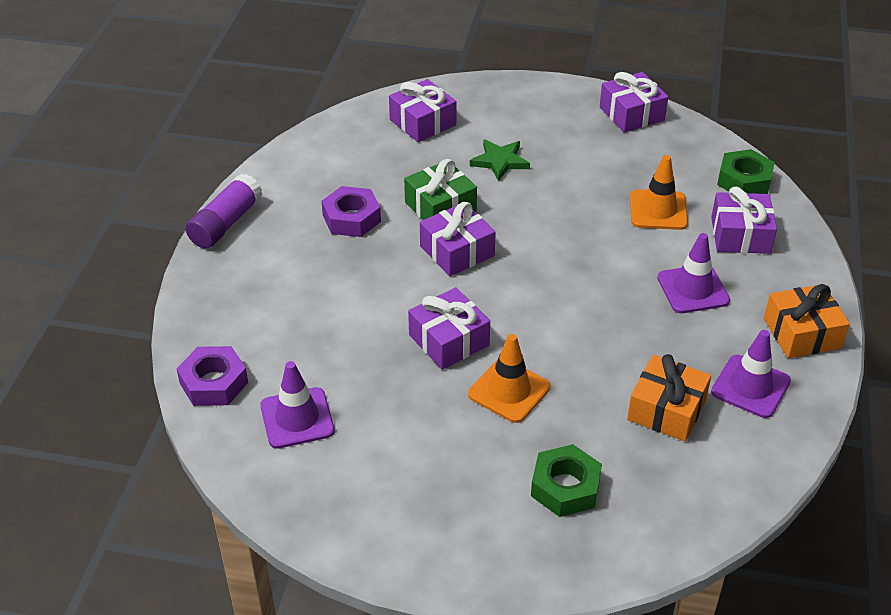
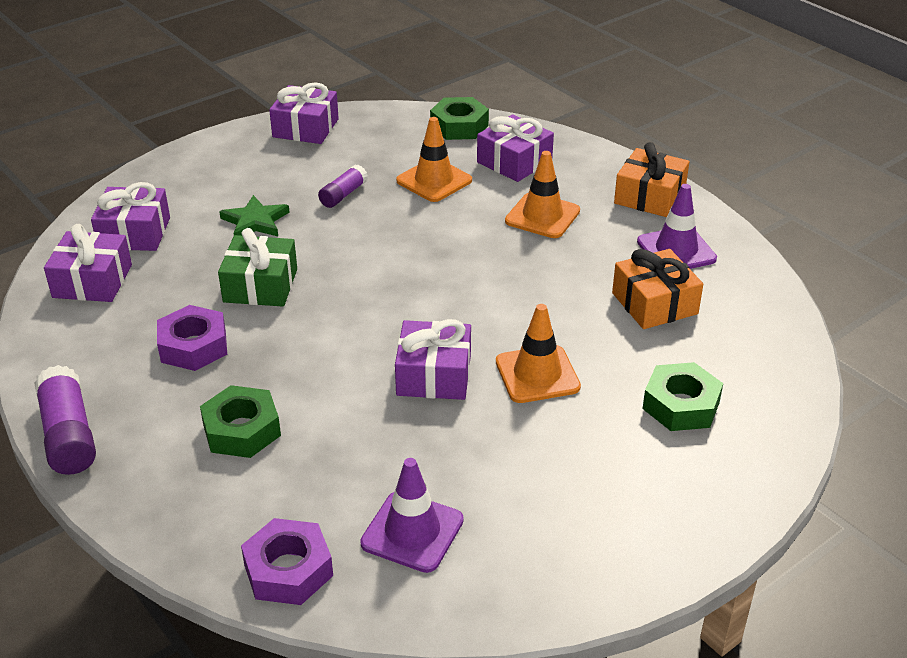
camera: 50 degrees left, 5 degrees down
purple gift [420,202,496,276] -> purple gift moved to [44,224,132,302]
purple traffic cone [657,233,730,313] -> orange traffic cone [505,151,580,238]
none -> green nut [200,385,281,458]
none -> purple glue stick [318,165,368,208]

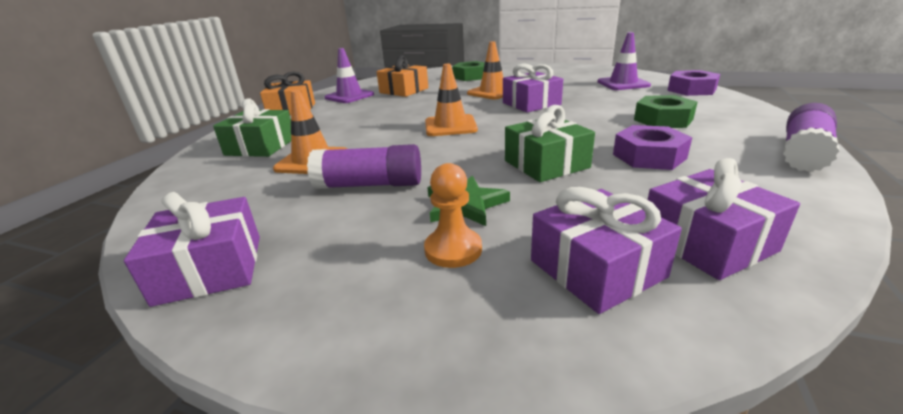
camera: 120 degrees left, 10 degrees down
purple glue stick [318,165,368,208] -> purple glue stick [307,144,421,189], size x1.65
green nut [430,97,489,140] -> none
purple gift [477,114,554,182] -> green gift [213,98,291,157]
orange traffic cone [505,151,580,238] -> orange traffic cone moved to [425,64,478,136]
none -> orange pawn [424,163,482,268]

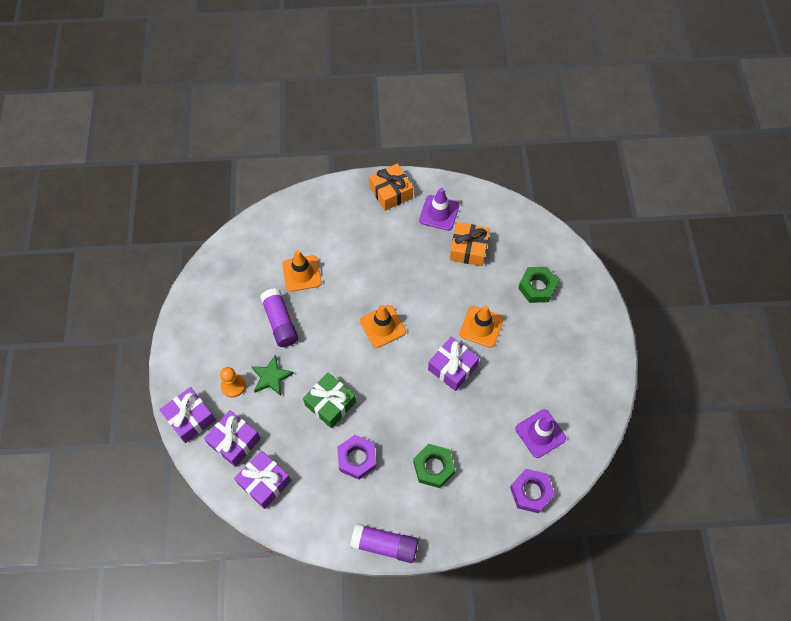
camera: 65 degrees right, 35 degrees up
purple gift [124,192,260,307] -> purple gift moved to [160,387,216,443]
green gift [213,98,291,157] -> none

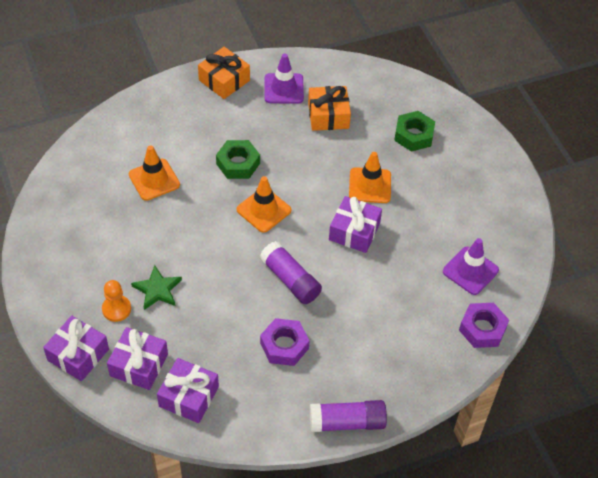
camera: 20 degrees left, 10 degrees down
purple glue stick [260,288,298,347] -> purple glue stick moved to [260,241,322,304]
green gift [303,373,356,428] -> none
green nut [413,444,455,488] -> green nut moved to [216,140,260,179]

